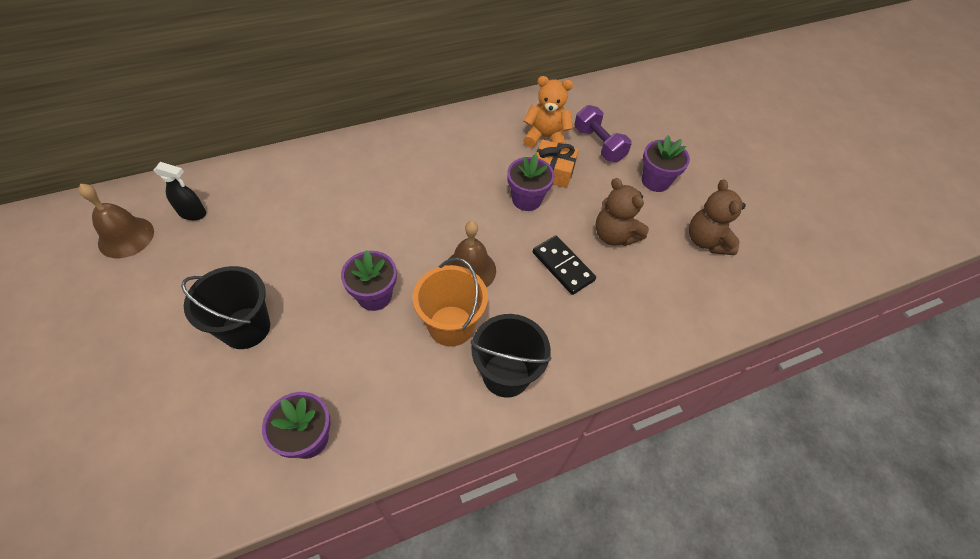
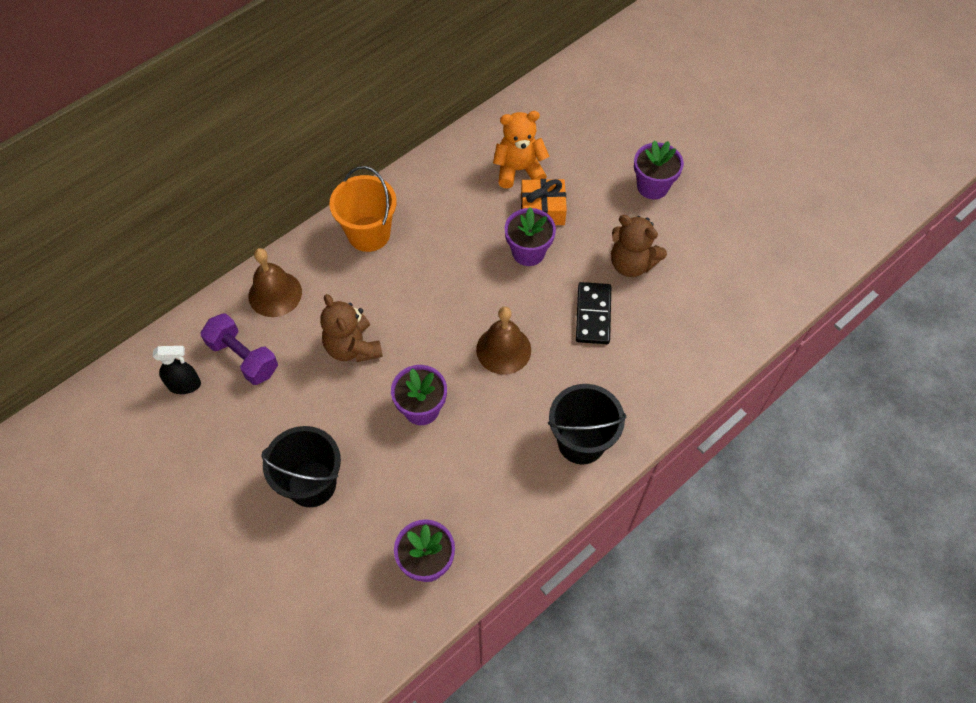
camera: 15 degrees left, 5 degrees up
brown bell [78,184,154,258] -> brown bell moved to [249,248,302,317]
orange bucket [413,258,488,347] -> orange bucket moved to [329,166,397,252]
black domino [533,236,596,295] -> black domino turned 60 degrees clockwise [576,282,611,344]
purple dumbbell [574,105,632,162] -> purple dumbbell moved to [201,313,278,385]
brown teddy bear [689,179,746,255] -> brown teddy bear moved to [320,294,383,362]

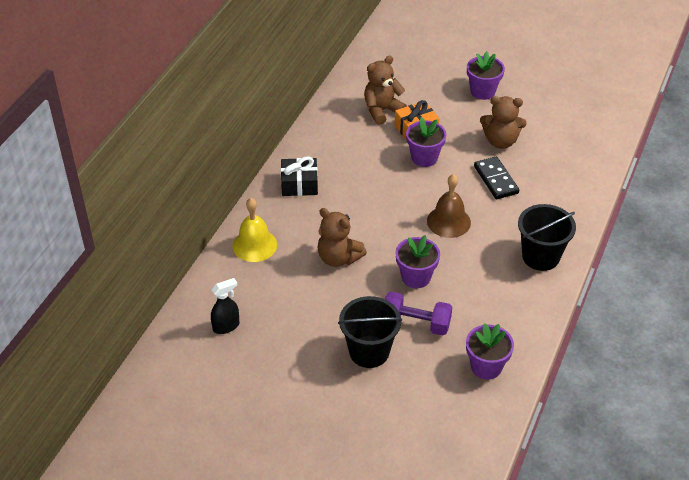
camera: 25 degrees left, 15 degrees down
purple dumbbell [201,313,278,385] -> purple dumbbell moved to [385,292,452,336]
brown bell [249,248,302,317] -> yellow bell [232,198,277,262]
orange bucket [329,166,397,252] -> black gift [281,156,318,196]
orange teddy bear [493,111,549,188] -> brown teddy bear [364,56,407,125]

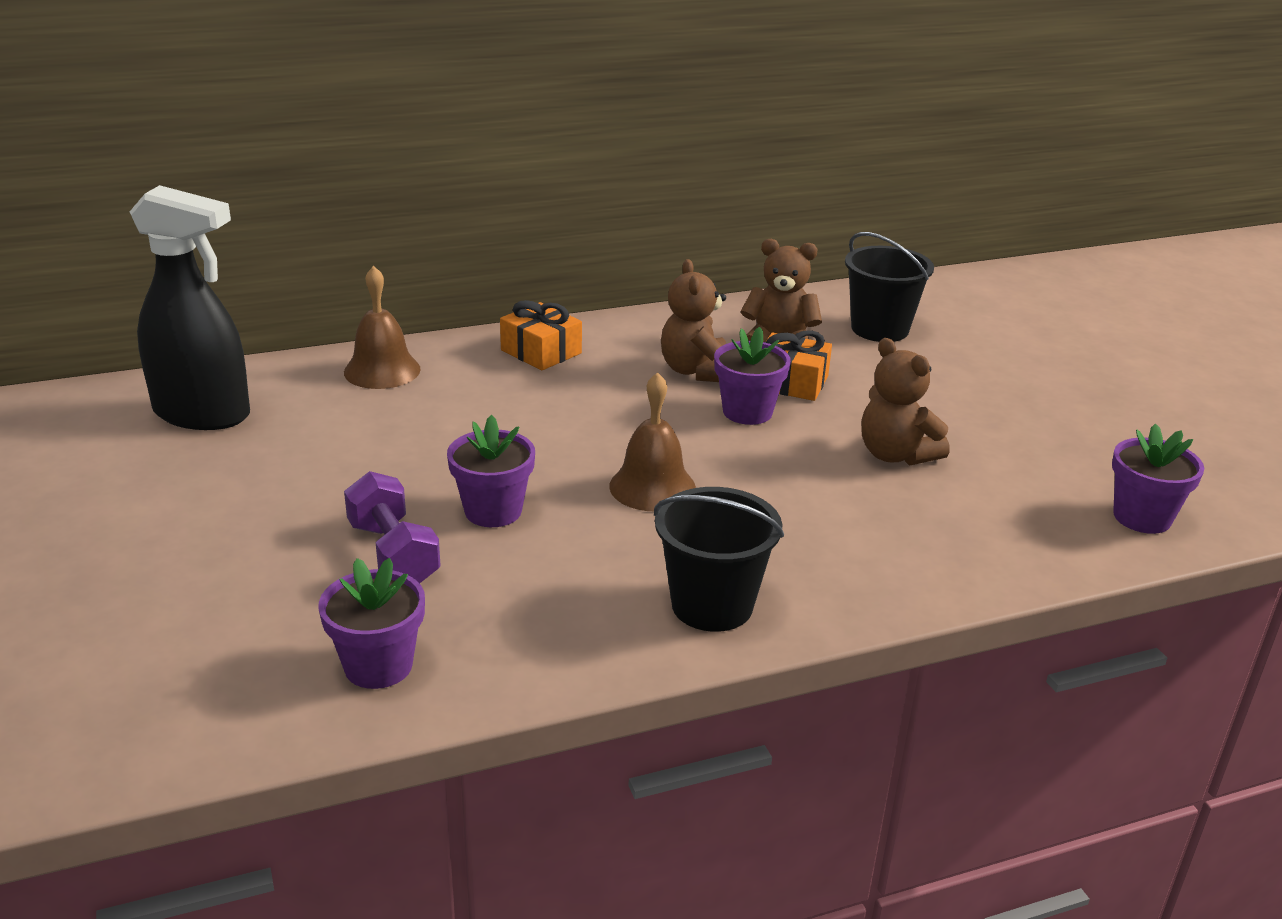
camera: 45 degrees right, 15 degrees down
black spray bottle [211,278,239,334] -> black spray bottle [130,185,250,430], size x2.14
yellow bell [232,198,277,262] -> brown bell [344,266,421,389]
black gift [281,156,318,196] -> orange gift [500,300,582,370]
brown teddy bear [317,208,367,267] -> brown teddy bear moved to [661,259,726,382]
black bucket [338,296,402,368] -> black bucket moved to [845,232,934,342]
purple flower pot [467,51,505,100] -> purple flower pot moved to [1112,424,1205,534]
black domino [474,156,519,199] -> none

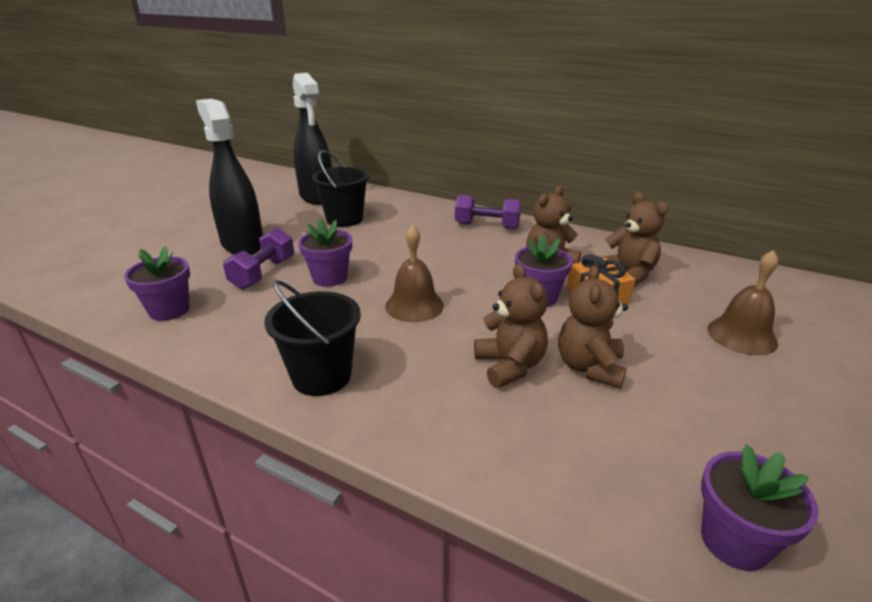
camera: 50 degrees right, 0 degrees up
brown bell [344,266,421,389] -> brown bell moved to [707,250,779,355]
orange gift [500,300,582,370] -> purple dumbbell [455,195,521,229]
black bucket [845,232,934,342] -> black bucket moved to [312,150,369,227]
none -> black spray bottle [196,99,263,255]
none -> brown teddy bear [474,264,548,388]

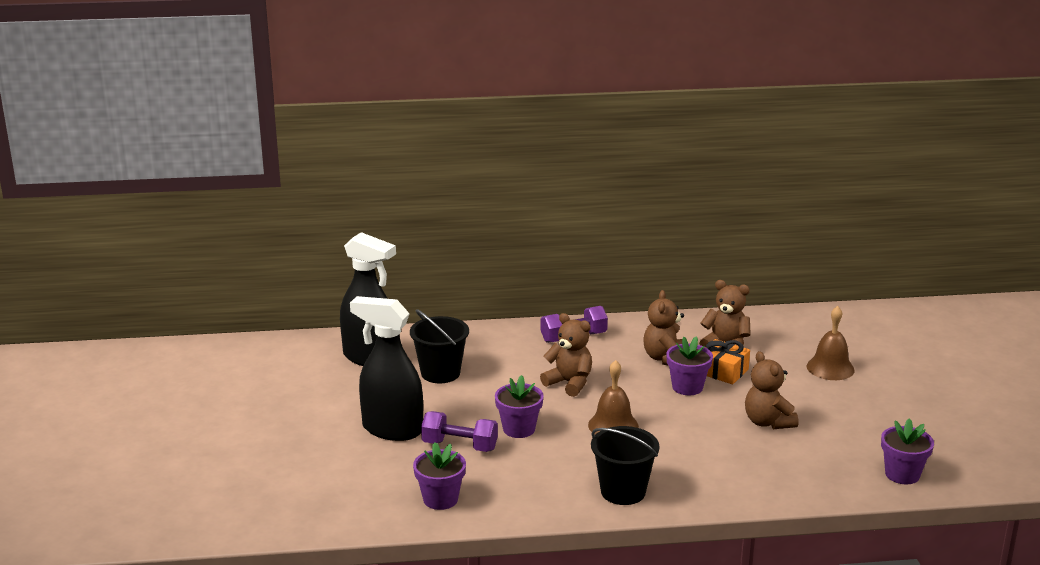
camera: 35 degrees left, 5 degrees down
purple dumbbell [223,228,294,290] -> purple dumbbell turned 60 degrees counterclockwise [421,411,498,452]
brown teddy bear [474,264,548,388] -> brown teddy bear moved to [540,313,592,397]

